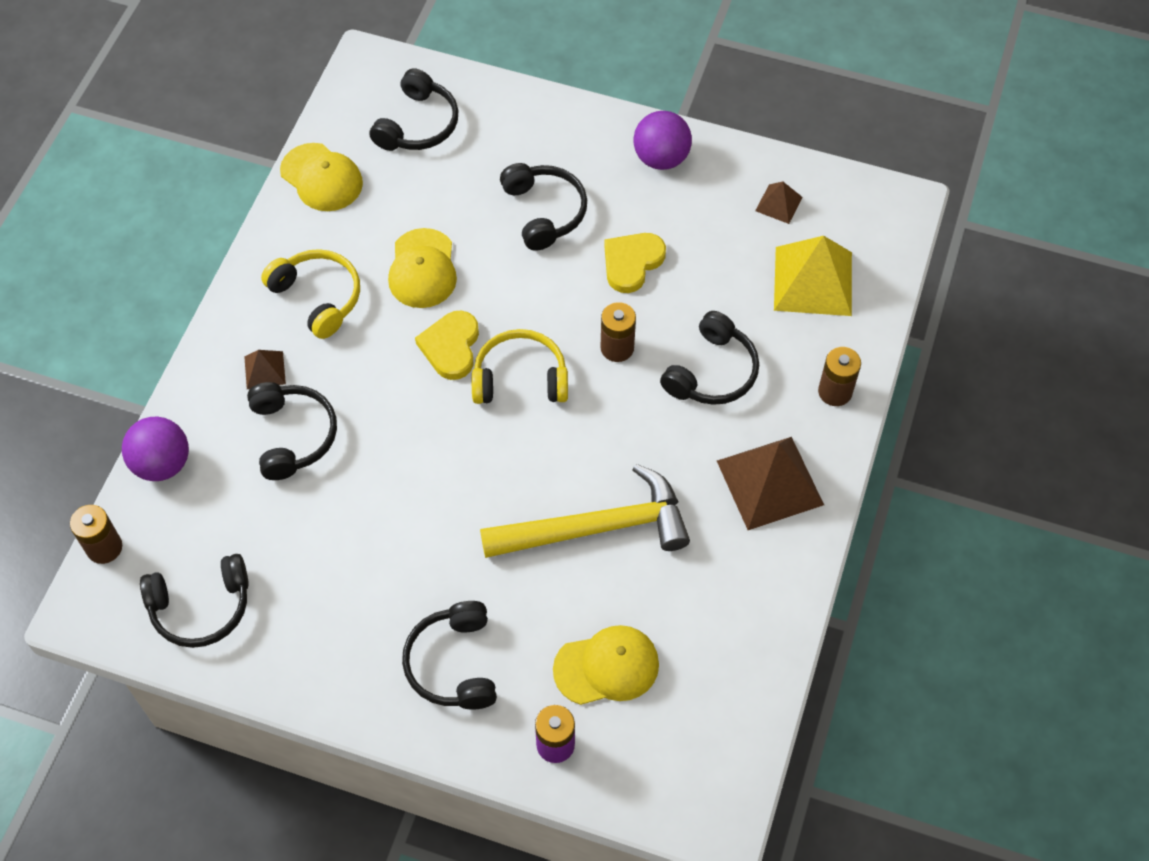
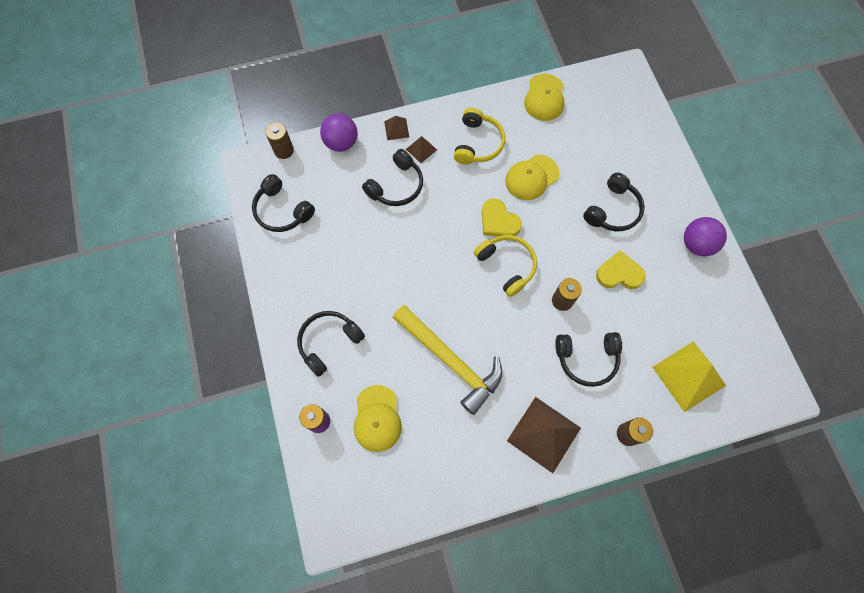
camera: 55 degrees right, 10 degrees up
black headphones [370,68,458,151] -> none
yellow heart [415,311,479,380] -> yellow heart turned 105 degrees counterclockwise [482,198,522,236]
yellow cap [553,625,659,705] -> yellow cap turned 45 degrees clockwise [354,385,402,452]
brown pyramid [755,182,803,224] -> brown pyramid moved to [384,116,409,140]

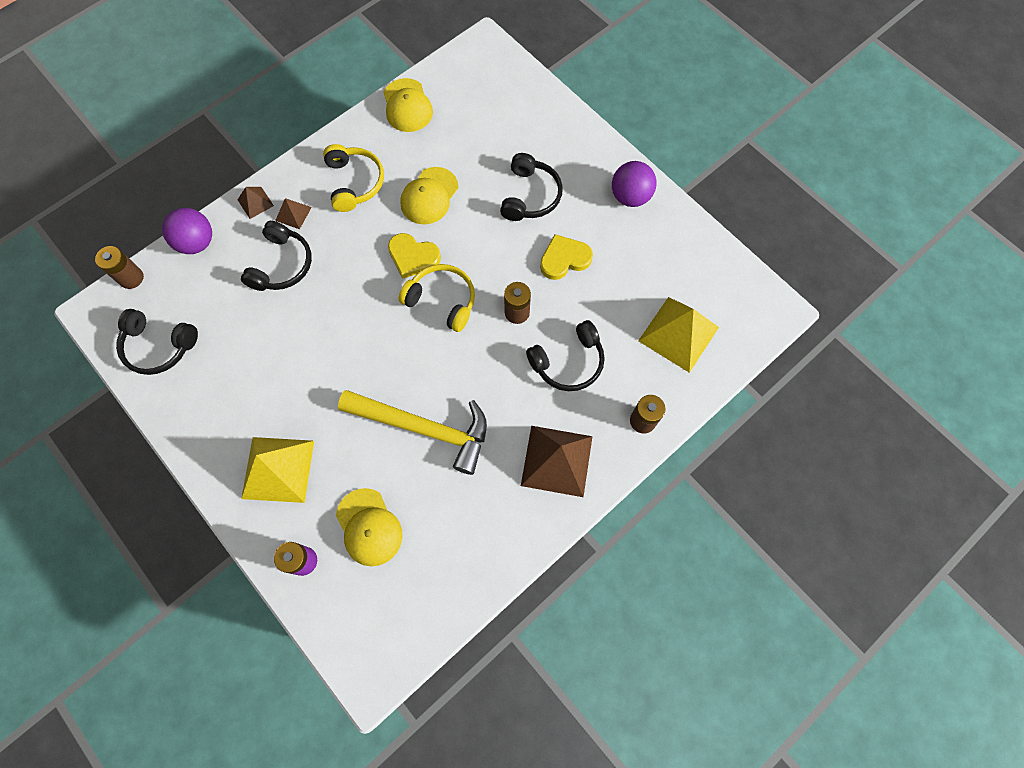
camera: 25 degrees left, 0 degrees up
black headphones [297,311,365,377] -> yellow pyramid [241,437,314,503]

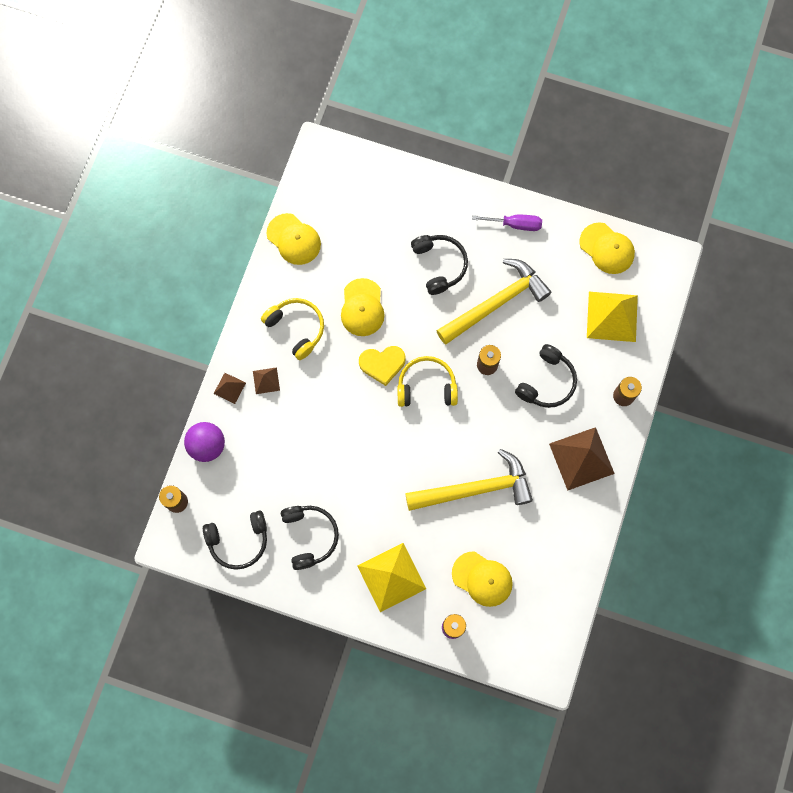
camera: 30 degrees left, 5 degrees up
black headphones [241,221,312,291] -> black headphones moved to [281,506,339,570]
yellow heart [540,234,593,280] -> yellow hammer [436,259,551,344]
purple ball [612,161,657,207] -> purple screwdriver [472,215,542,231]
none -> yellow cap [579,222,635,274]

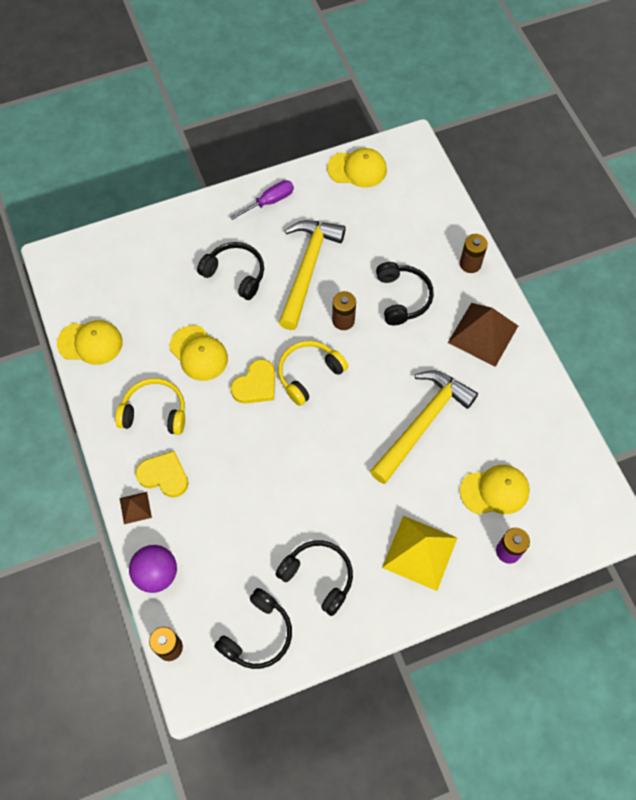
camera: 40 degrees left, 10 degrees down
brown pyramid [253,367,280,394] -> yellow heart [136,451,188,497]
yellow pyramid [587,292,638,342] -> none

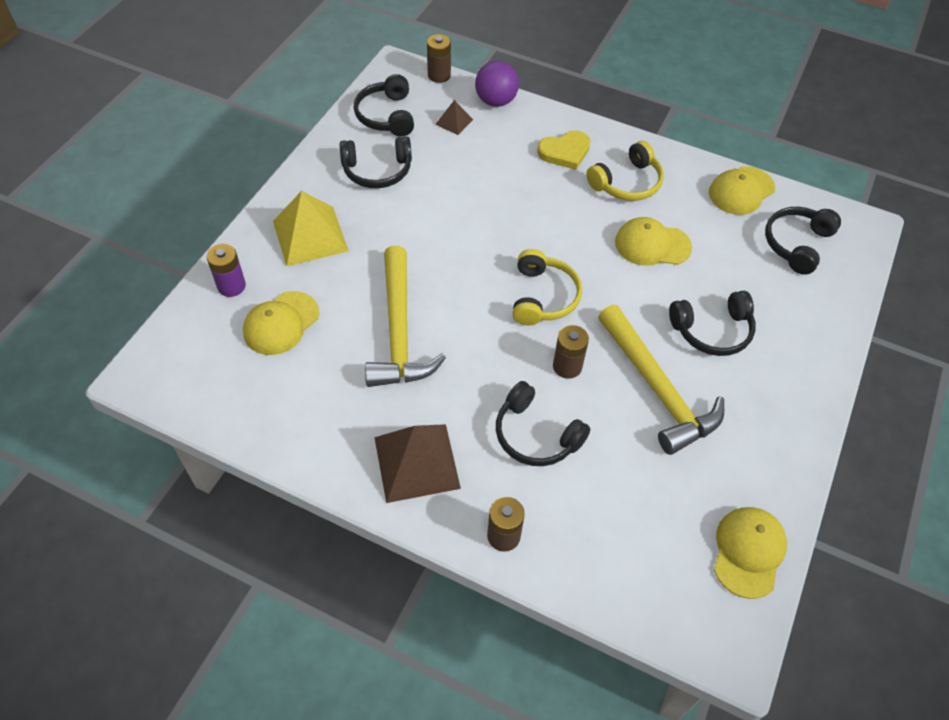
camera: 135 degrees right, 10 degrees down
brown pyramid [120,492,152,524] -> brown pyramid moved to [435,100,473,135]
purple screwdriver [230,180,294,220] -> none
yellow heart [231,359,275,404] -> none
yellow cap [327,148,387,188] -> yellow cap turned 150 degrees clockwise [714,507,787,599]
none -> black headphones [765,207,841,275]

